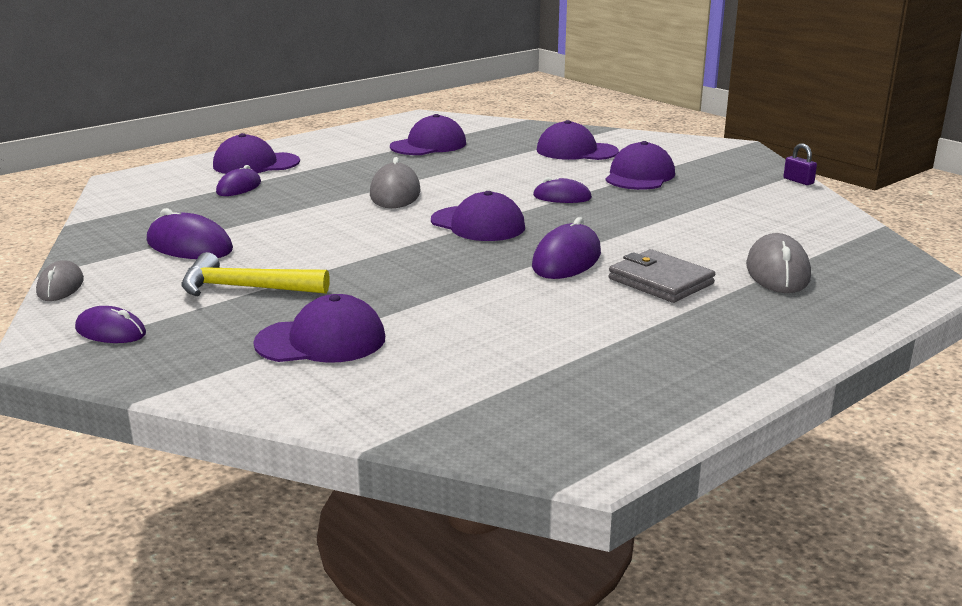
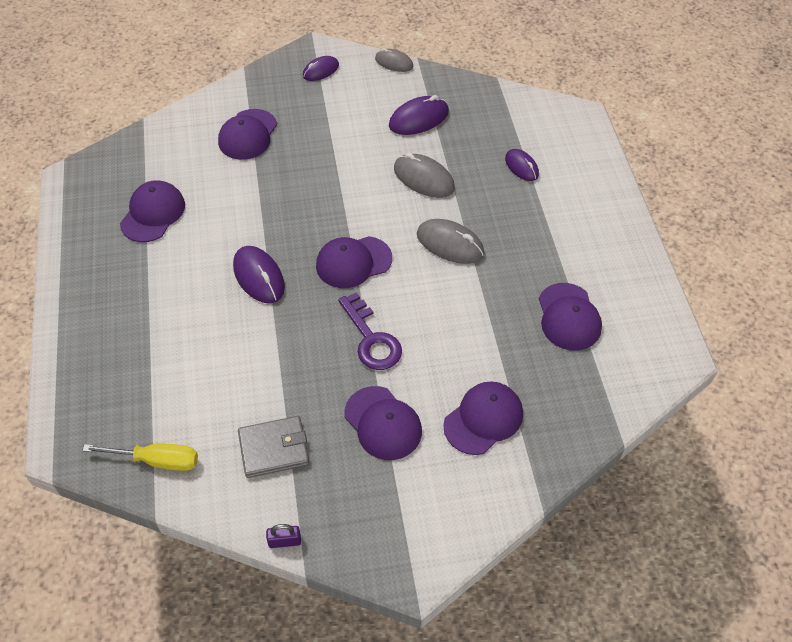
camera: 120 degrees right, 30 degrees up
yellow hammer [181,252,330,296] -> none
purple cap [213,133,300,174] -> purple cap moved to [120,180,185,242]
purple mouse [533,177,592,203] -> purple key [338,292,402,370]
grey wallet [609,249,715,303] -> grey wallet moved to [238,416,309,478]
grey mouse [746,233,811,293] -> grey mouse moved to [394,153,455,198]
none -> yellow screwdriver [82,444,198,471]

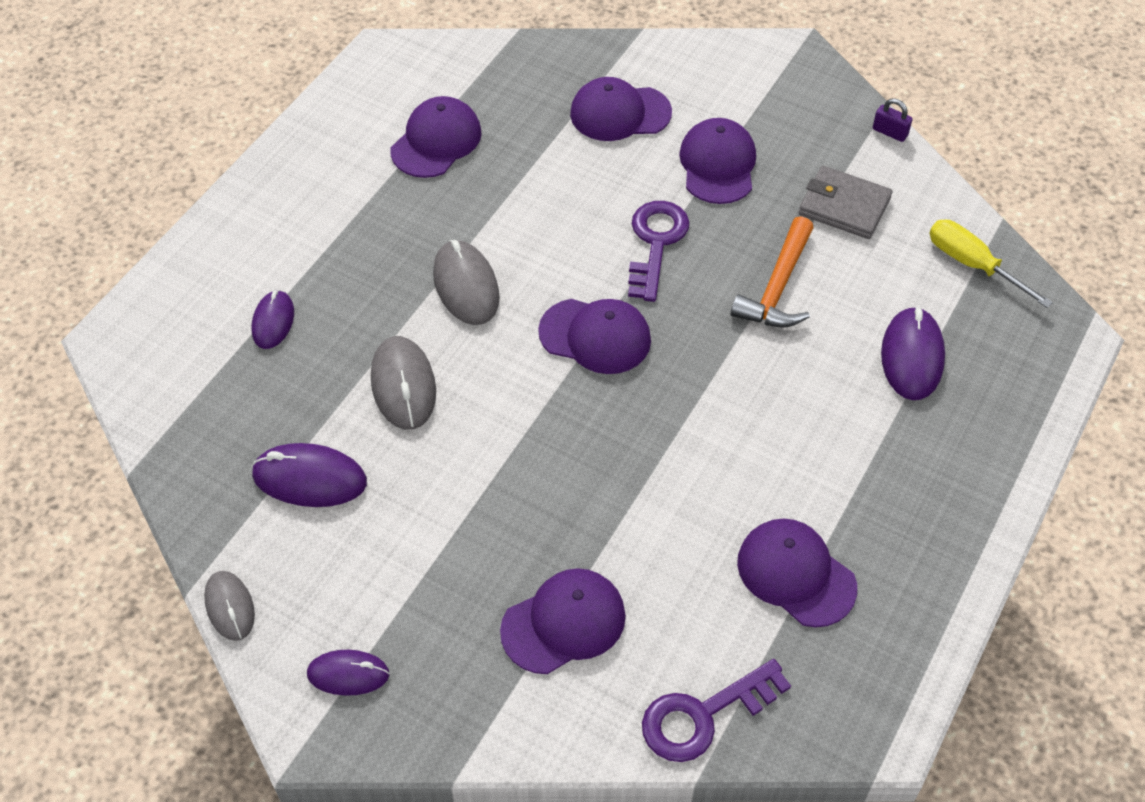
camera: 140 degrees left, 0 degrees up
purple cap [120,180,185,242] -> purple cap turned 75 degrees clockwise [737,519,857,627]
purple mouse [233,246,285,303] -> purple mouse moved to [881,306,945,400]
none -> purple key [642,659,791,762]
none -> orange hammer [731,216,814,328]

